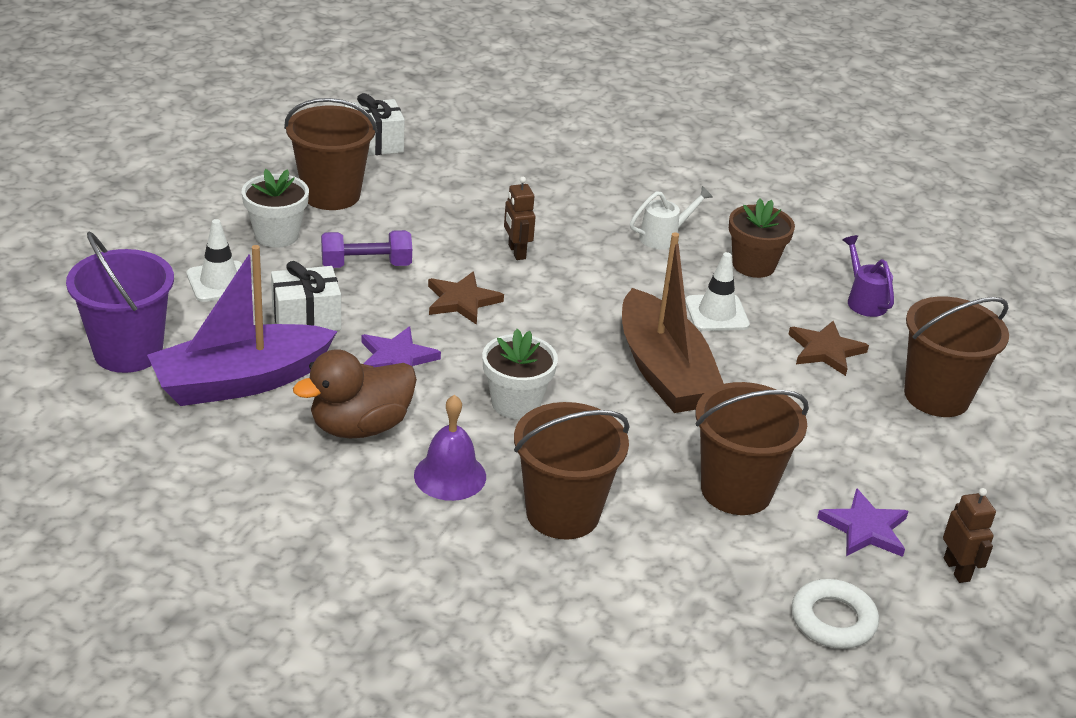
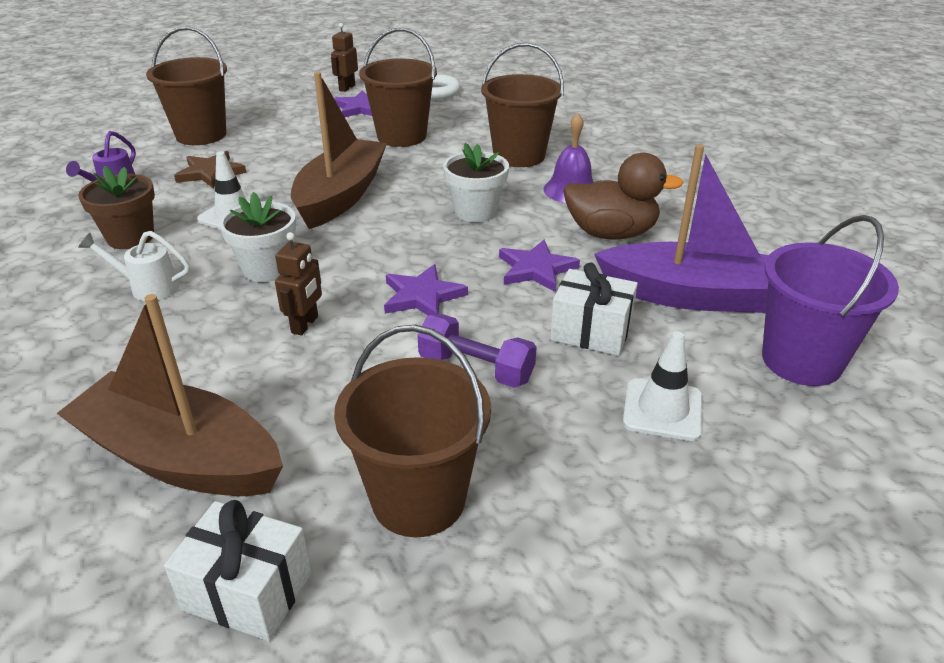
camera: 140 degrees left, 0 degrees up
white flower pot [241,169,309,248] -> white flower pot moved to [219,192,296,282]
brown star [428,271,504,325] -> purple star [384,264,468,316]
none -> brown boat [57,294,283,496]

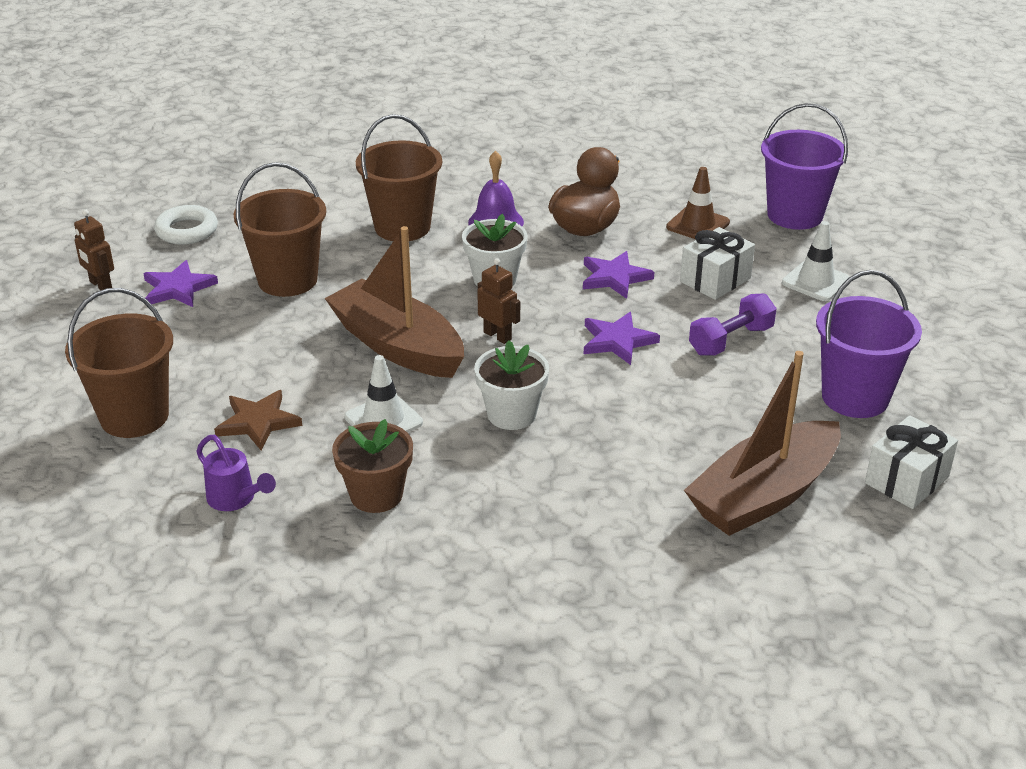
camera: 65 degrees left, 0 degrees up
white watering can [78,231,190,301] -> none
brown robot [275,232,322,335] -> brown robot moved to [477,258,520,344]
brown bucket [334,325,491,537] -> purple bucket [816,270,922,418]
purple boat [594,144,769,313] -> brown traffic cone [666,167,730,239]

